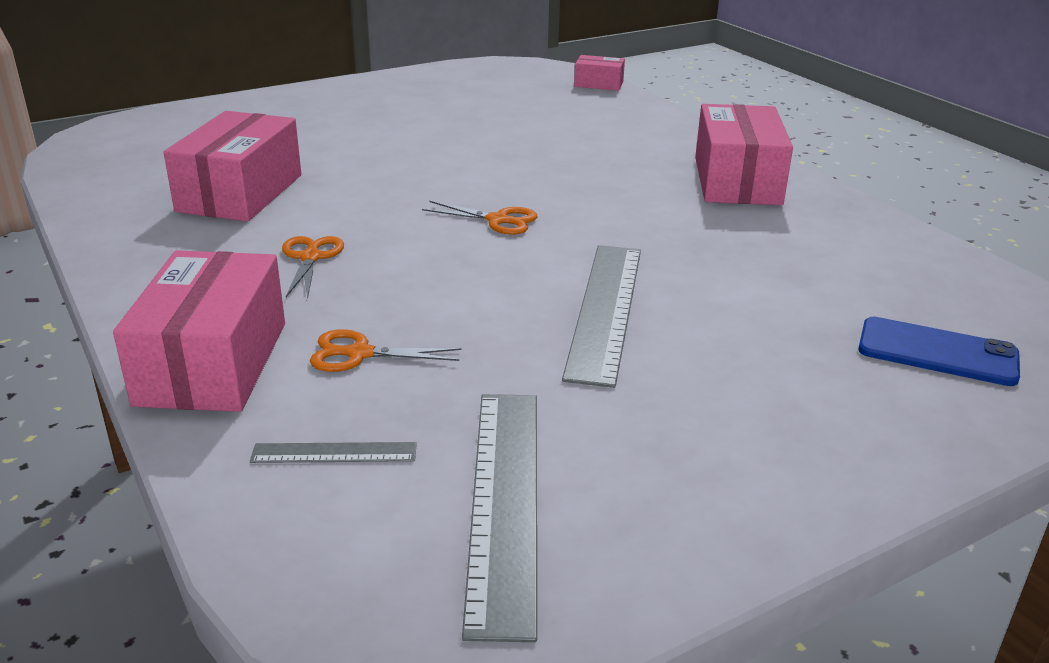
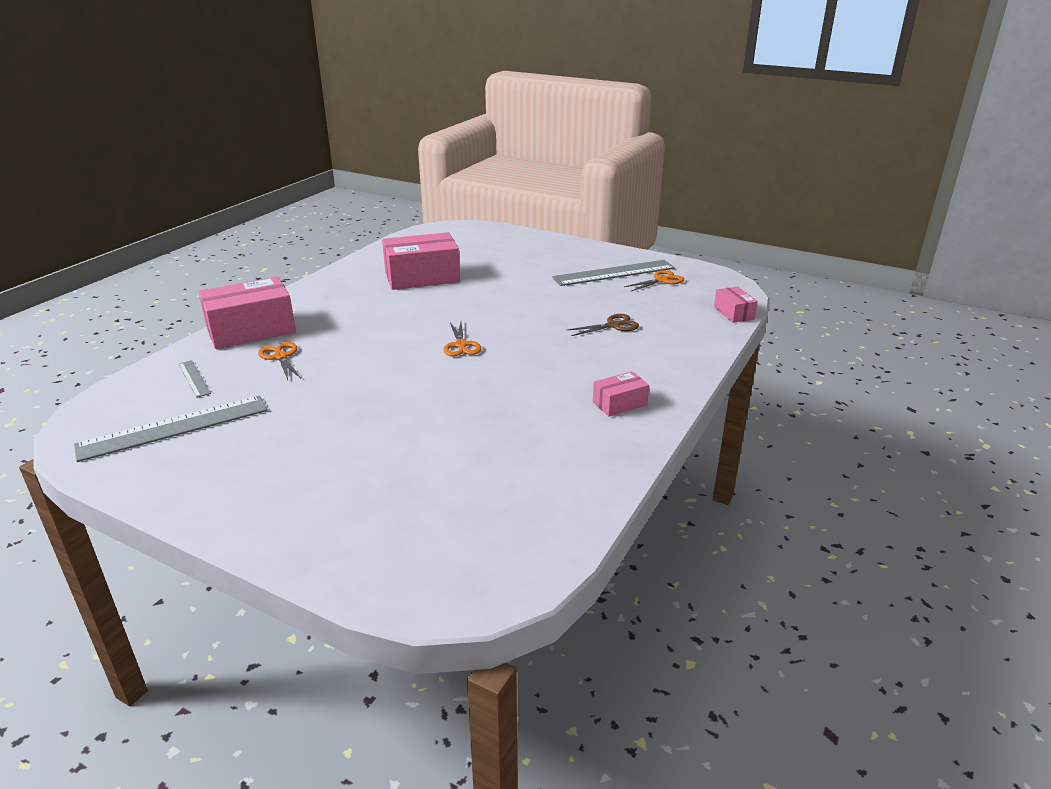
camera: 60 degrees right, 0 degrees up
orange scissors [282,236,344,298] -> orange scissors moved to [624,270,684,291]
grey ruler [562,245,641,388] -> grey ruler moved to [552,260,675,286]
pink box [695,104,793,205] -> pink box [593,371,649,417], size x0.50
blue phone [858,317,1020,386] -> none
none -> brown scissors [567,314,639,336]

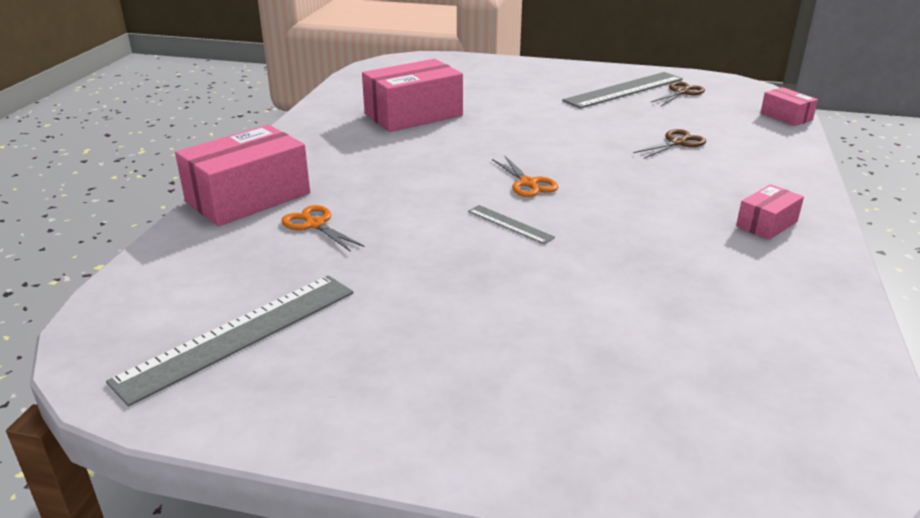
camera: 15 degrees left, 0 degrees up
grey ruler [178,360,211,398] -> grey ruler moved to [468,205,555,244]
orange scissors [624,270,684,291] -> brown scissors [650,82,705,106]

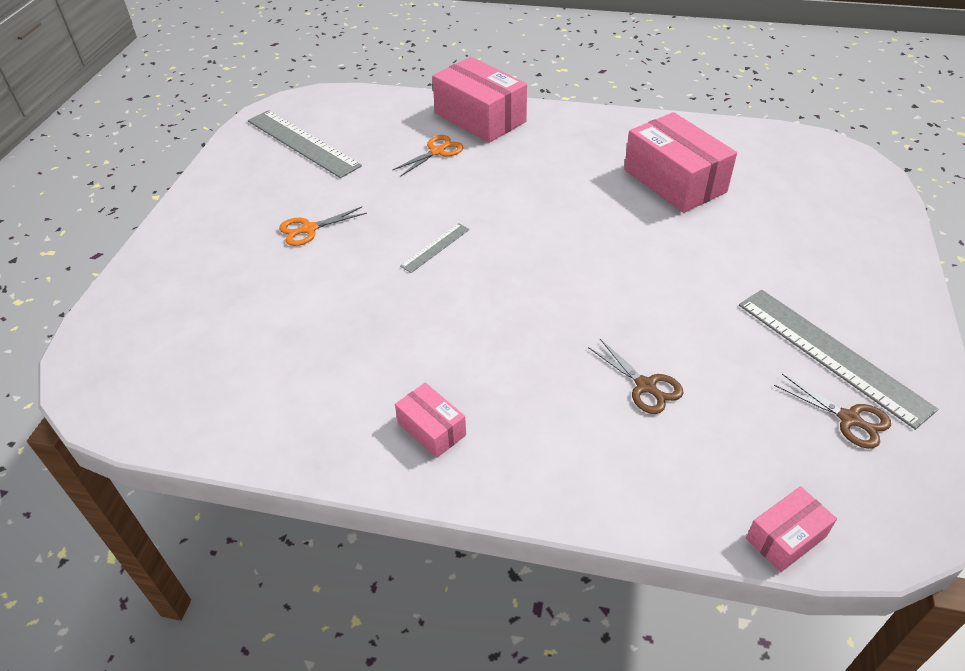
camera: 90 degrees right, 15 degrees up
orange scissors [492,155,558,197] -> orange scissors moved to [279,207,367,246]

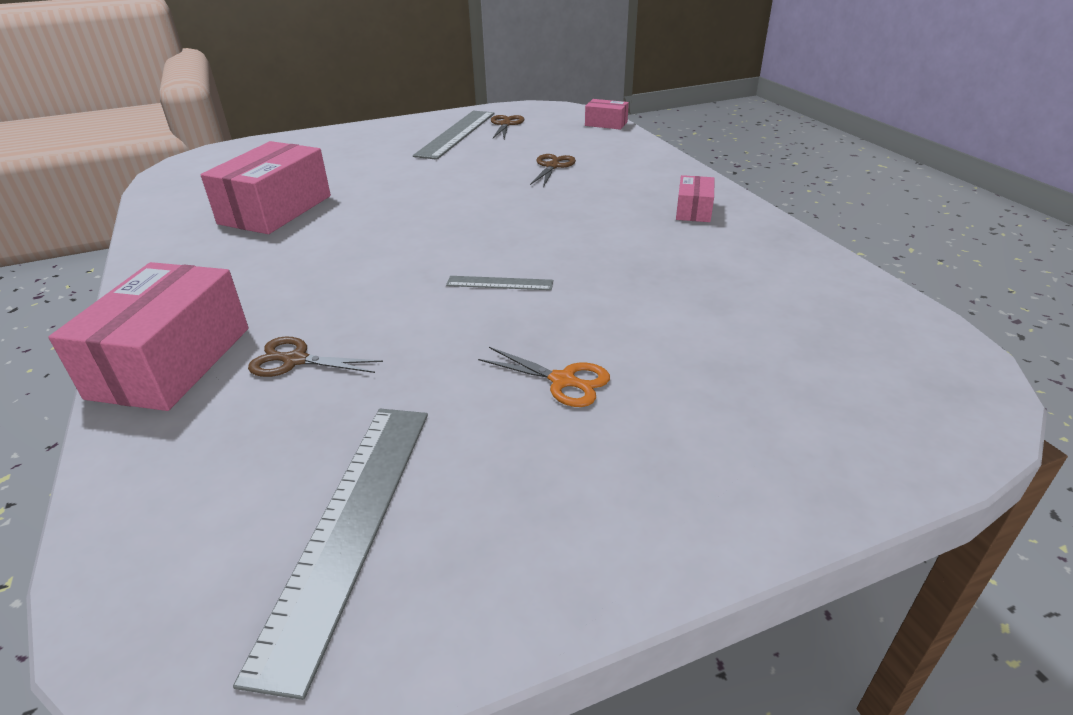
camera: 125 degrees left, 10 degrees down
orange scissors [392,135,463,176] -> brown scissors [248,337,383,377]

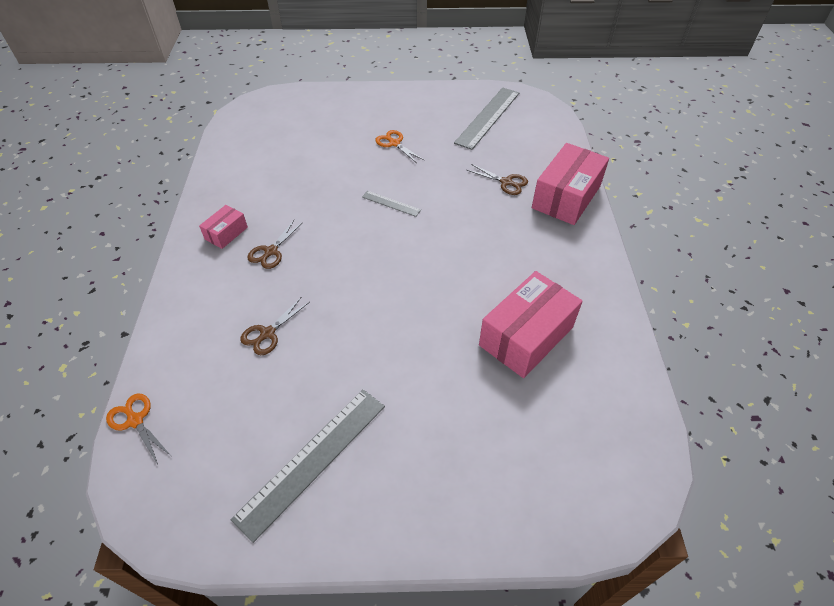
camera: 160 degrees left, 15 degrees up
brown scissors [491,115,524,139] -> brown scissors moved to [248,220,303,269]
pink box [585,99,629,130] -> orange scissors [106,394,170,465]

